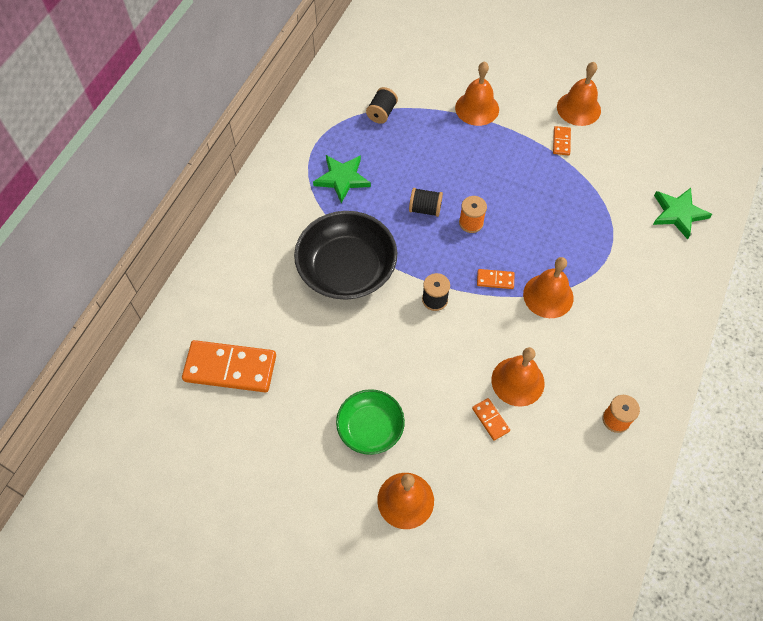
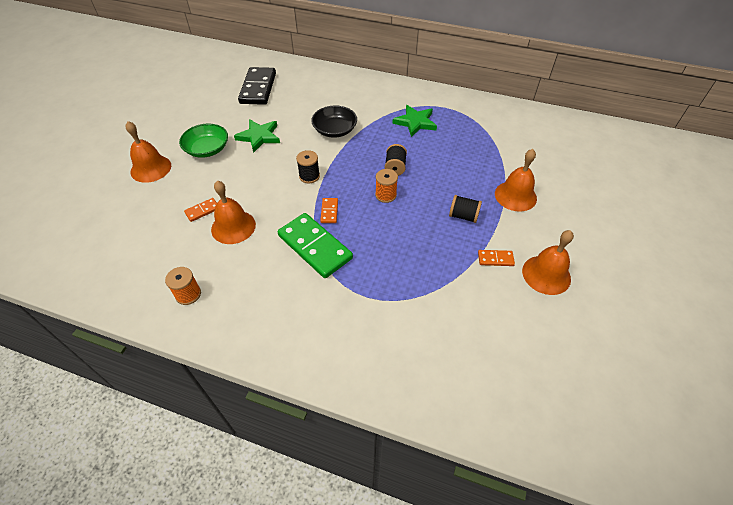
camera: 85 degrees right, 10 degrees down
orange domino [182,340,276,392] -> black domino [238,67,276,105]
black bowl [294,211,397,300] -> black bowl [311,106,357,138], size x0.61
black spool [366,87,398,124] -> black spool moved to [449,195,482,223]
orange bell [523,257,574,318] -> green domino [278,213,353,278]
green star [653,188,712,239] -> green star moved to [234,119,280,153]

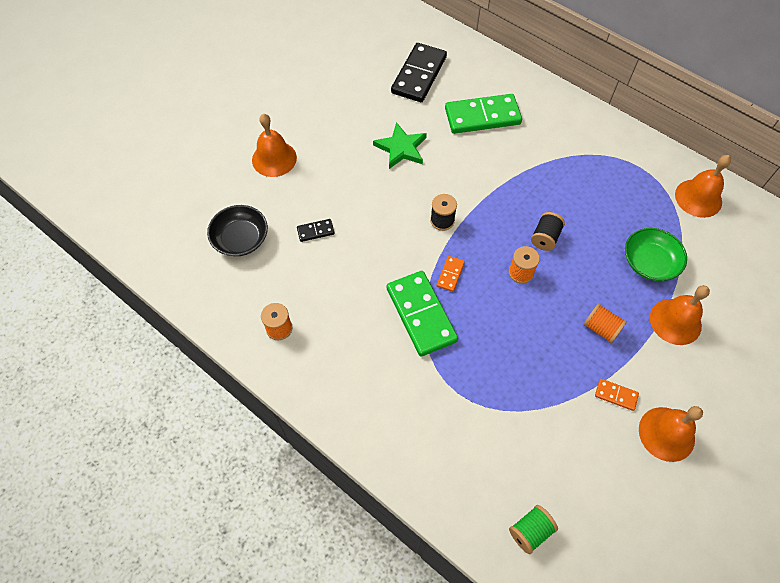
camera: 20 degrees right, 10 degrees up
green bowl [179,124,228,158] -> green bowl moved to [625,228,687,281]
orange domino [184,198,217,222] -> black domino [297,219,335,242]
orange bell [211,181,256,244] -> orange bell moved to [675,155,731,218]
black bowl [311,106,357,138] -> black bowl moved to [207,205,268,256]
green star [392,105,437,137] -> none
black spool [449,195,482,223] -> orange spool [583,303,627,343]
none -> green domino [445,94,522,134]
none -> green spool [509,505,558,554]

